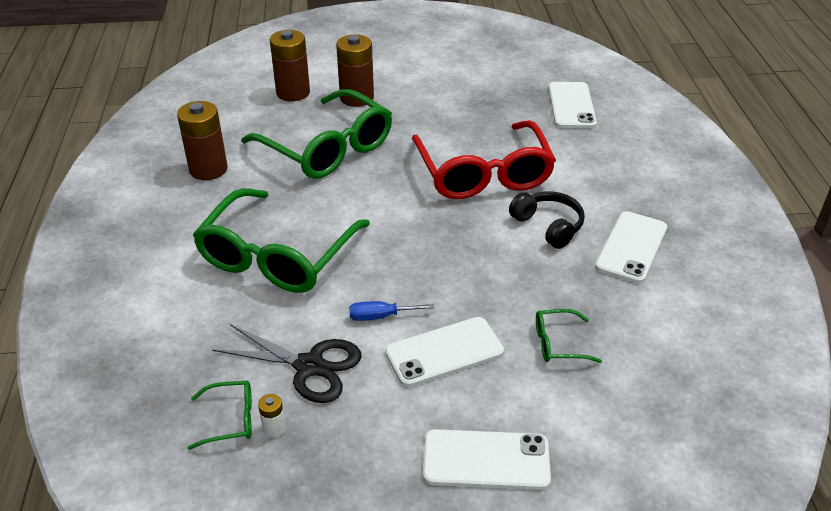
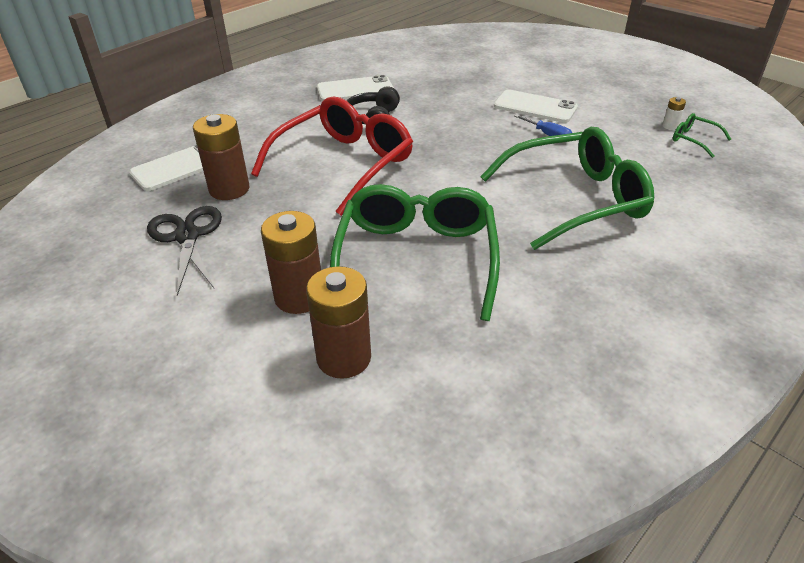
camera: 130 degrees left, 0 degrees up
brown battery [177,101,228,180] -> brown battery moved to [193,114,250,200]
black scissors [212,324,362,403] -> black scissors moved to [147,206,222,296]
white phone [423,429,551,490] -> none
green glasses [536,309,602,363] -> none

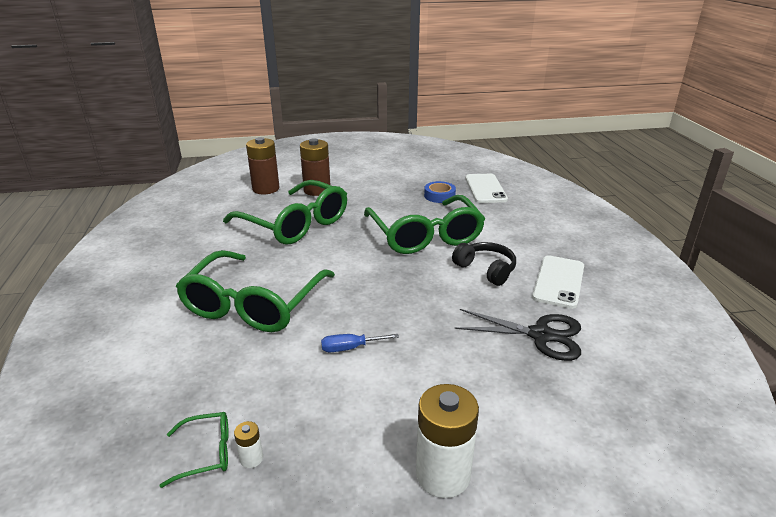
camera: 125 degrees right, 10 degrees down
black scissors [147,206,222,296] -> black scissors moved to [455,309,581,361]
brown battery [193,114,250,200] -> blue tape [424,181,456,203]
red glasses [251,97,413,216] -> green glasses [364,195,485,254]
white phone [494,89,578,123] -> none
none -> white battery [416,384,479,498]

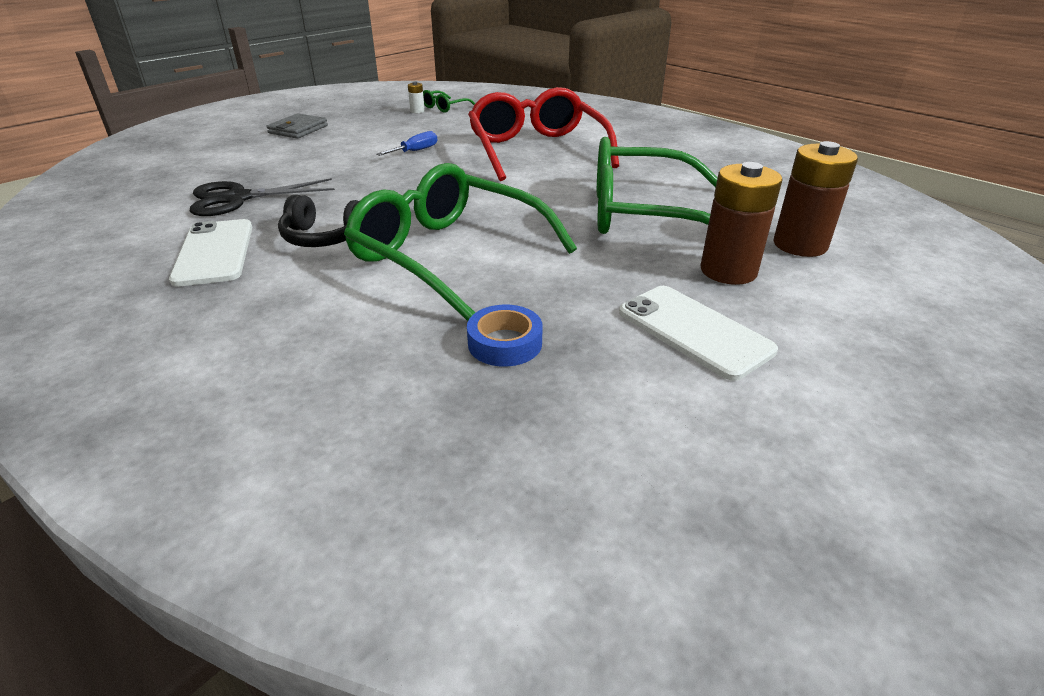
camera: 145 degrees right, 5 degrees up
green glasses [176,250,335,332] -> red glasses [468,87,619,181]
white battery [416,384,479,498] -> grey wallet [266,113,328,139]
white phone [465,174,508,203] -> white phone moved to [619,286,778,381]

